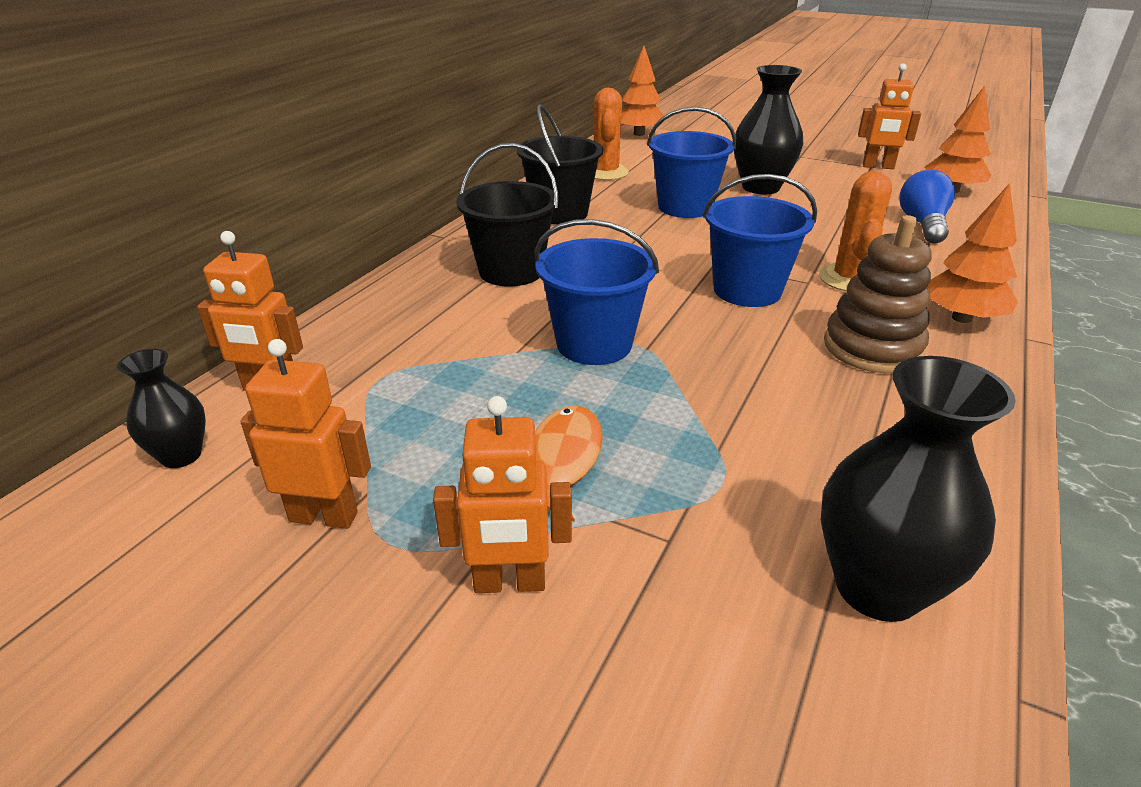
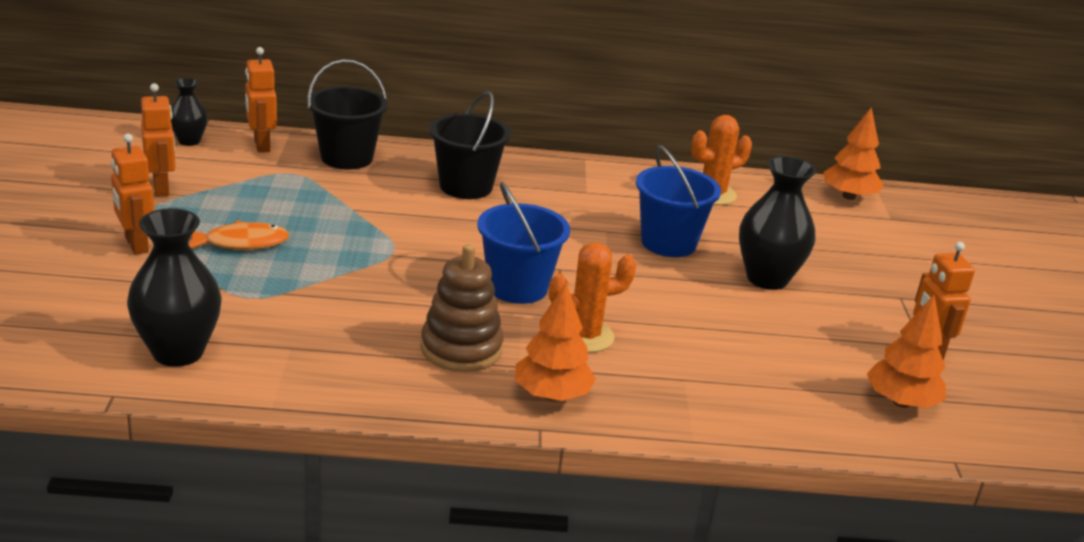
camera: 60 degrees right, 5 degrees down
black bucket [517,104,603,224] -> black bucket moved to [308,59,388,169]
blue bucket [534,219,659,365] -> none
blue light bulb [899,169,955,243] -> none

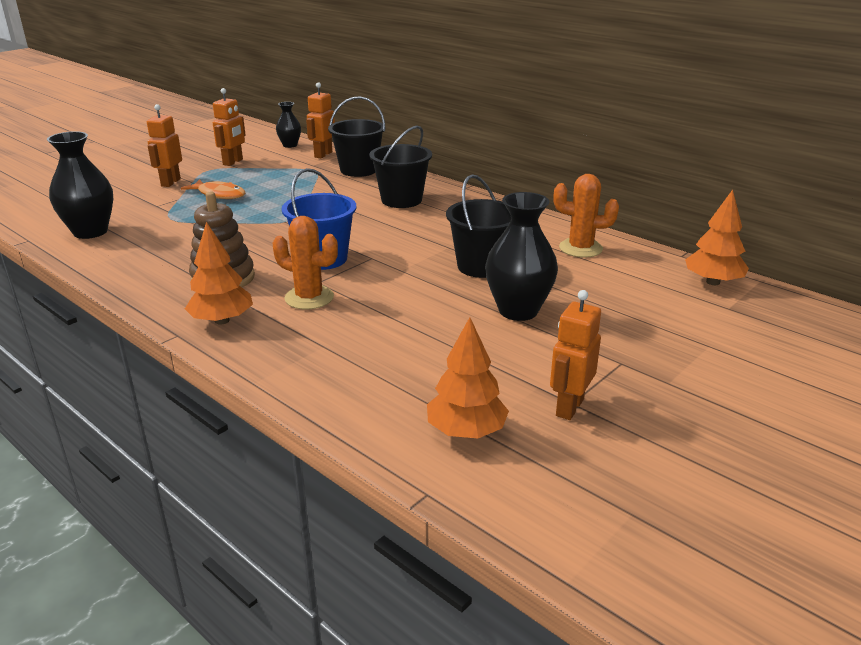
camera: 45 degrees right, 0 degrees up
blue bucket [636,145,721,257] -> black bucket [446,174,511,278]

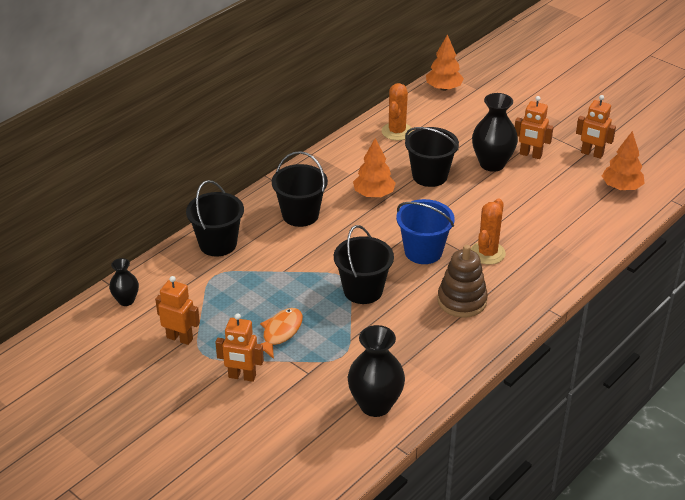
camera: 90 degrees left, 10 degrees up
orange tree [185,222,253,325] -> orange tree moved to [353,138,396,197]
orange robot [306,82,335,158] -> orange robot moved to [515,96,554,159]
none -> black bucket [334,225,394,304]

